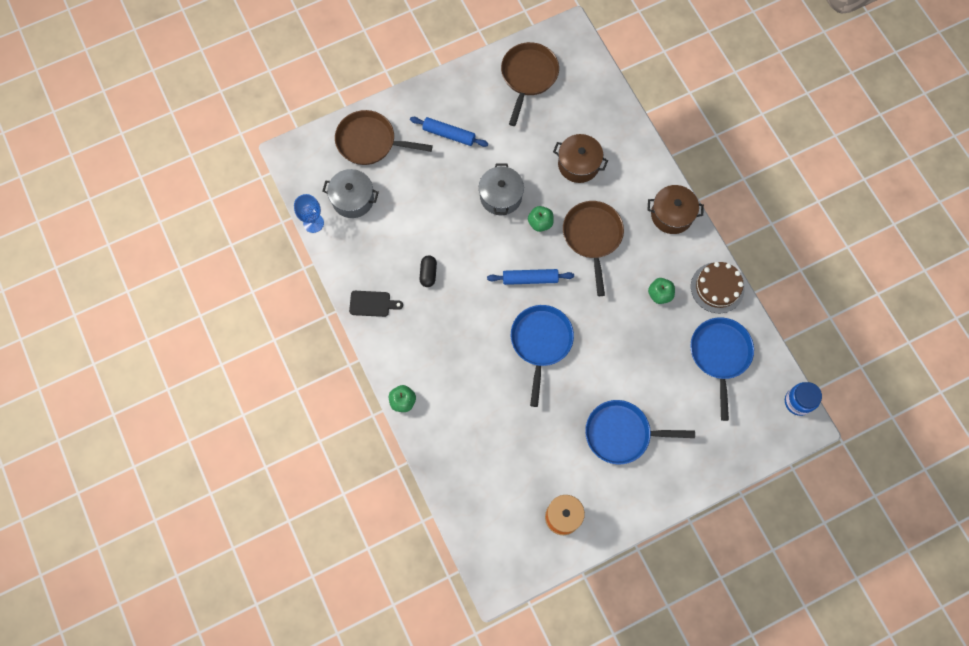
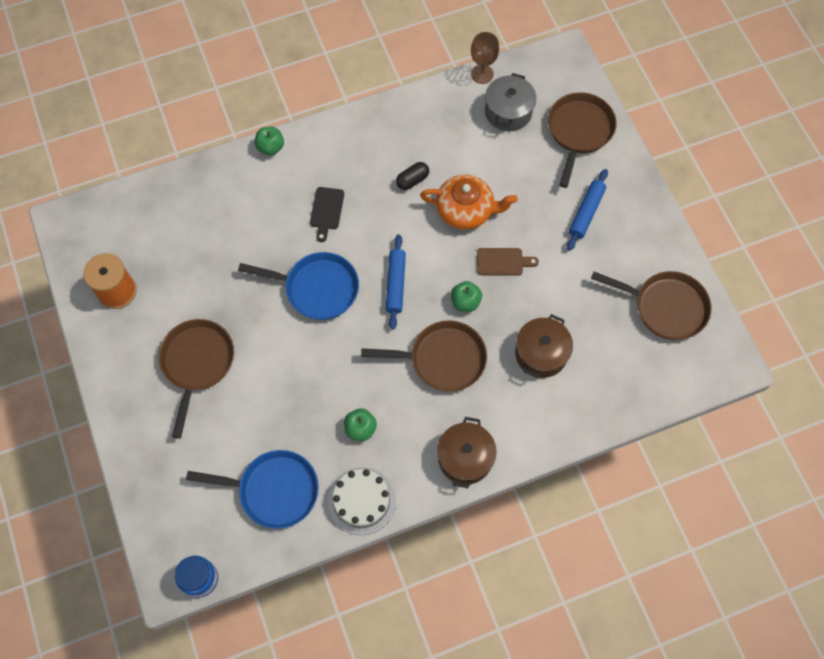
camera: 95 degrees right, 5 degrees down
blue goblet [294,194,324,233] -> brown goblet [471,32,499,84]
black cutting board [349,291,403,317] -> black cutting board moved to [310,187,344,242]
black capsule [420,255,437,287] -> black capsule turned 45 degrees counterclockwise [396,162,429,190]
grey pot [479,163,524,215] -> brown cutting board [477,248,539,276]
blue pan [585,400,695,465] -> brown pan [159,319,234,439]
brown cake [691,262,745,313] -> white cake [328,467,396,535]
none -> orange teapot [420,175,518,230]

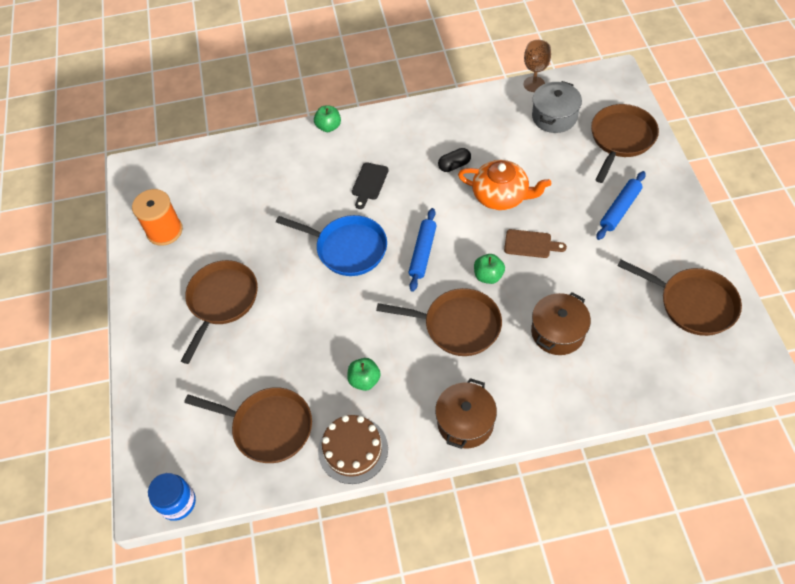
camera: 15 degrees right, 10 degrees down
blue pan [186,450,319,529] -> brown pan [184,387,312,463]
white cake [328,467,396,535] -> brown cake [318,415,388,484]

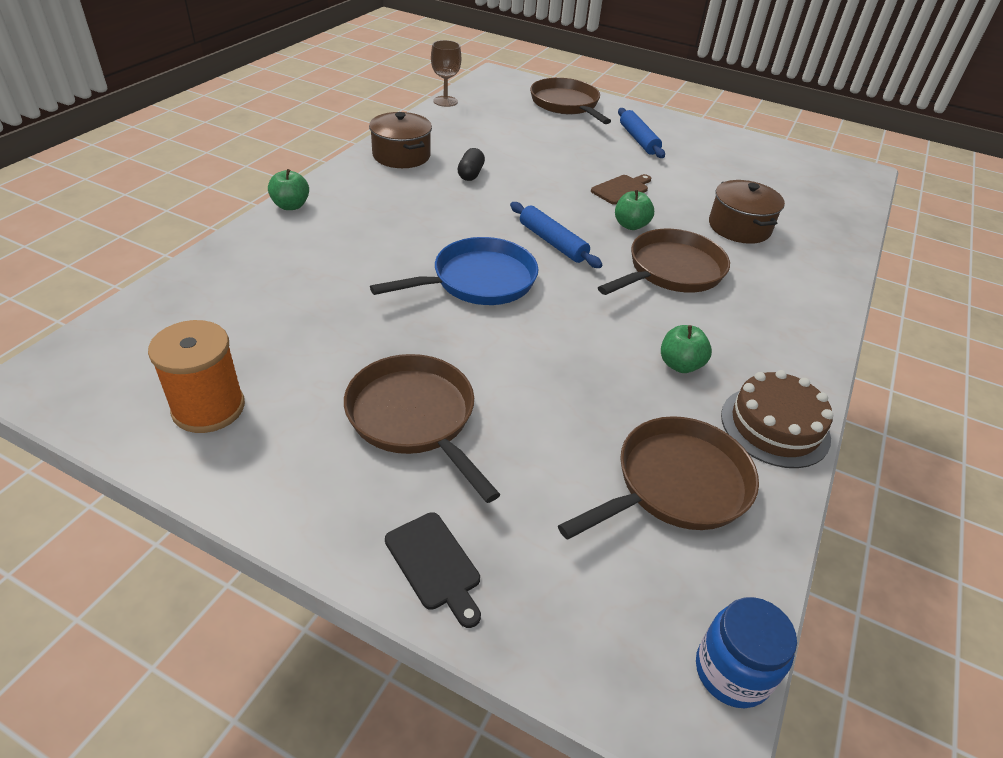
camera: 60 degrees left, 15 degrees down
black cutting board [352,162,389,209] -> black cutting board moved to [385,512,481,628]
brown pot [435,378,497,449] -> brown pot moved to [369,112,432,168]
orange teapot [458,160,551,210] -> none
grey pot [532,81,582,133] -> none
brown pan [618,259,742,336] -> none

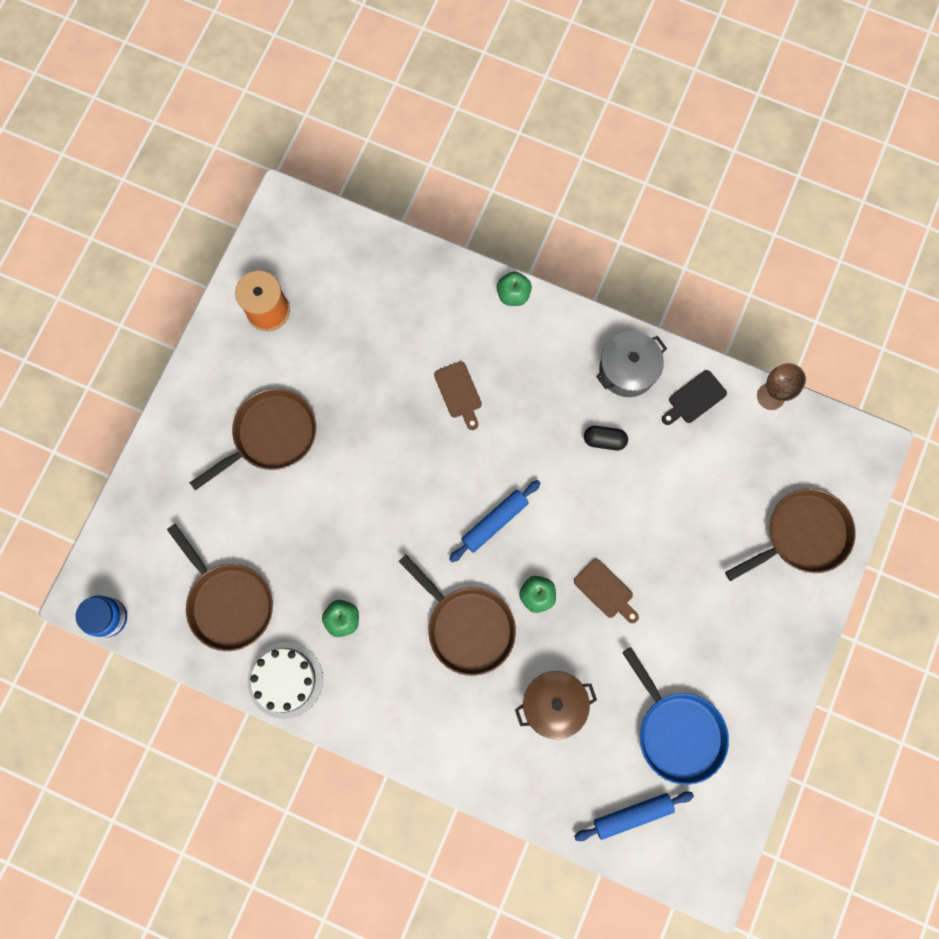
camera: 90 degrees right, 35 degrees up
brown pot [369,112,432,168] -> grey pot [596,331,667,397]
blue pan [370,237,539,305] -> blue pan moved to [622,647,729,785]
black cutting board [385,512,481,628] -> black cutting board moved to [662,370,727,425]
blue rolling pin [618,108,665,158] -> blue rolling pin moved to [574,791,694,841]
brown cake [721,370,834,468] -> white cake [248,642,323,719]
none -> brown cutting board [434,361,482,430]

